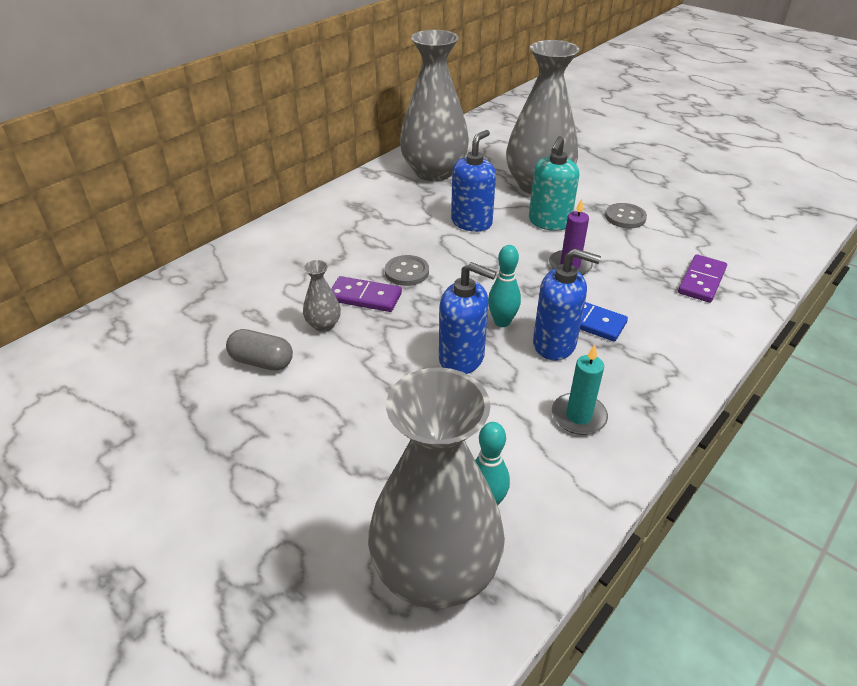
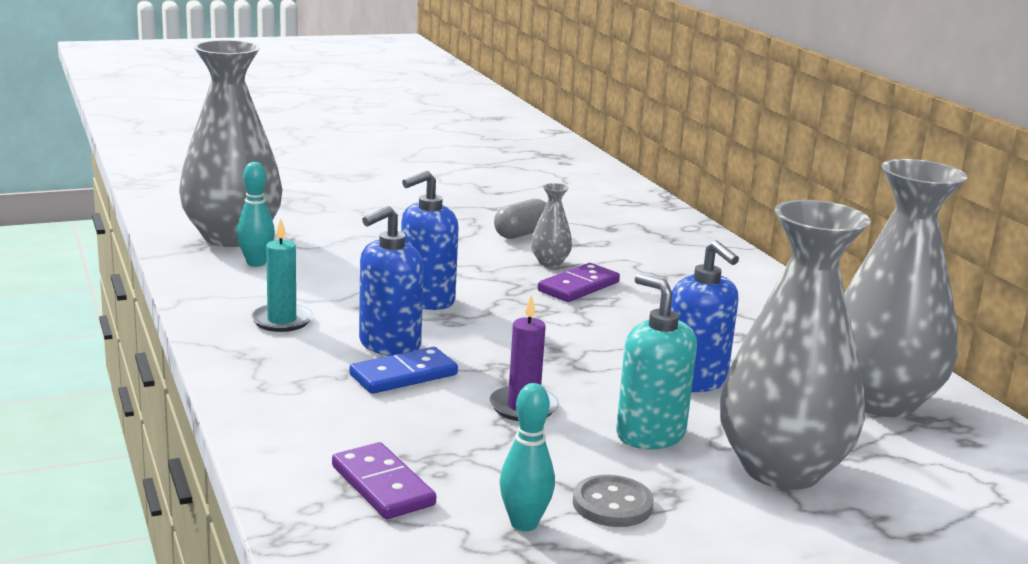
camera: 115 degrees right, 20 degrees down
grey button [385,255,429,286] -> none
turquoise bowling pin [488,245,521,327] -> turquoise bowling pin moved to [499,383,555,531]

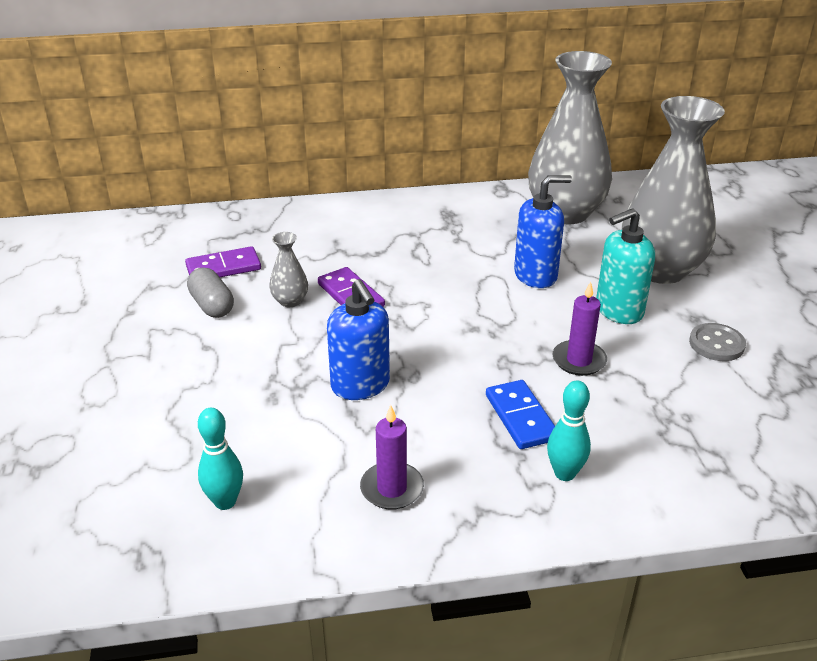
camera: 75 degrees left, 15 degrees up
grey vase [179,40,282,247] -> none
turquoise candle [250,218,313,332] -> purple candle [360,405,424,510]
purple domino [332,442,436,519] -> purple domino moved to [185,246,261,277]
blue soap dispenser [359,206,424,356] -> none
turquoise bowling pin [499,383,555,531] -> turquoise bowling pin moved to [547,380,591,481]

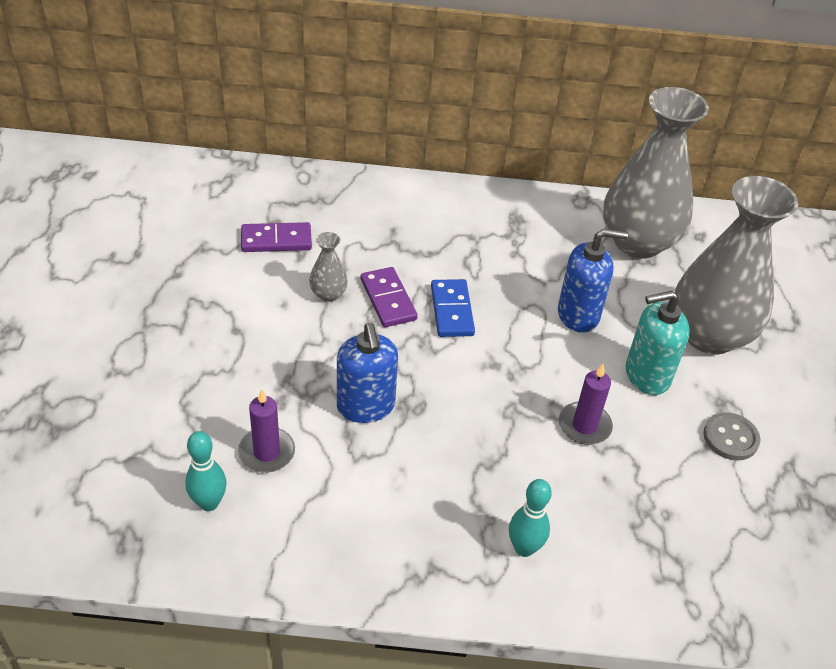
camera: 10 degrees right, 10 degrees up
grey capsule [187,268,234,318] -> none
purple candle [360,405,424,510] -> purple candle moved to [238,389,295,473]
blue domino [486,380,555,449] -> blue domino moved to [431,279,475,337]

